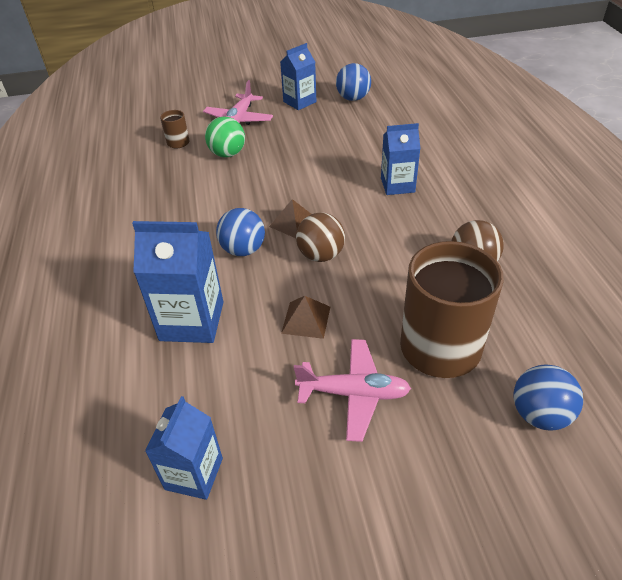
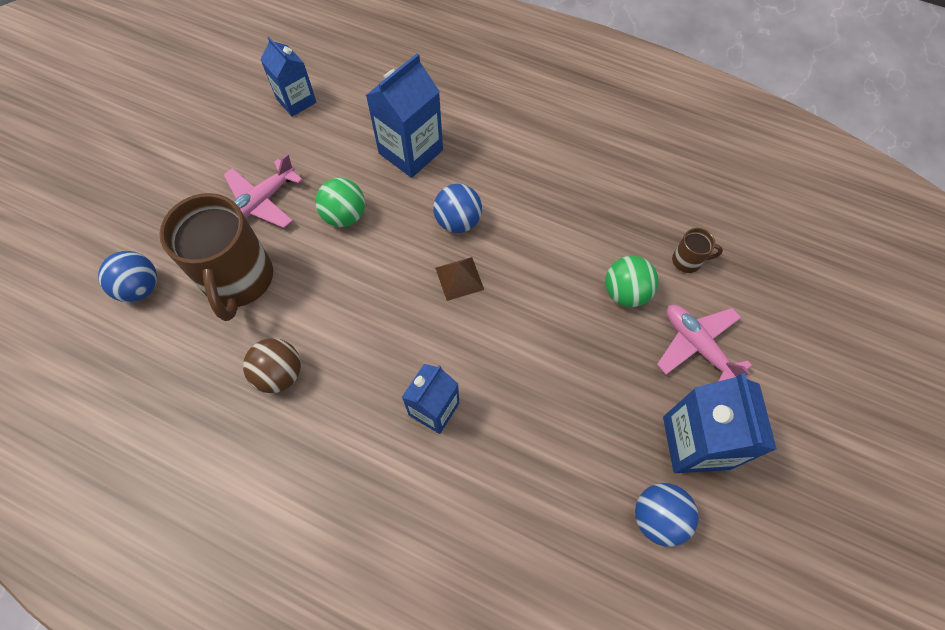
camera: 125 degrees right, 20 degrees up
blue carton [280,43,316,110] -> blue carton [663,373,777,473], size x1.51
brown pyramid [281,296,330,339] -> green ball [315,178,365,227]
brown ball [296,213,345,262] -> none

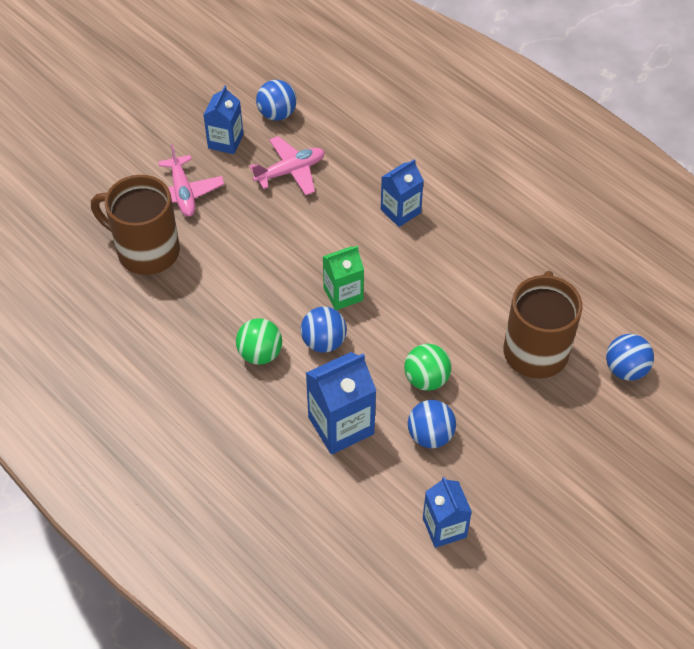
camera: 160 degrees left, 10 degrees down
pink plane [224,154,303,228] -> pink plane moved to [249,136,325,195]
brown ball [243,338,301,393] -> none
brown pyramid [435,257,484,301] -> green carton [322,246,364,310]
green ball [605,256,659,307] -> green ball moved to [236,318,282,365]
blue carton [663,373,777,473] -> blue carton [203,86,243,154], size x0.66
brown mug [672,228,723,273] -> brown mug [91,175,180,275], size x2.38
none -> blue ball [408,400,456,448]

